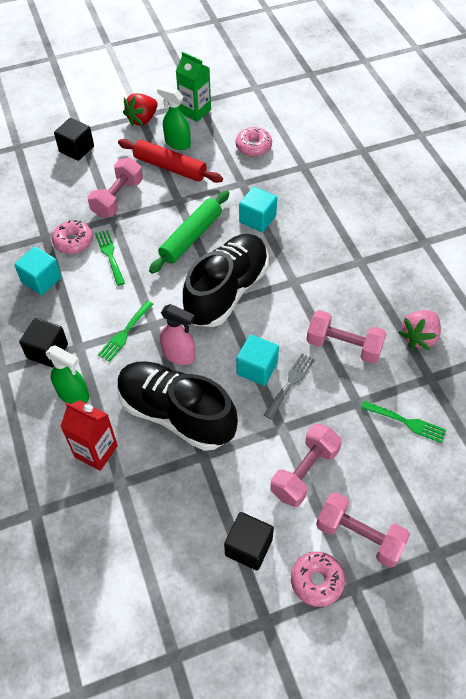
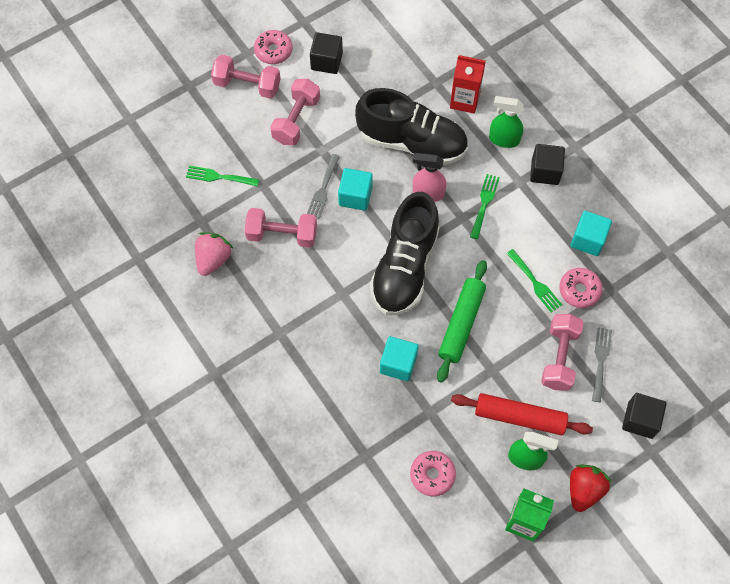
camera: 165 degrees right, 10 degrees up
none -> grey fork [592,327,612,402]

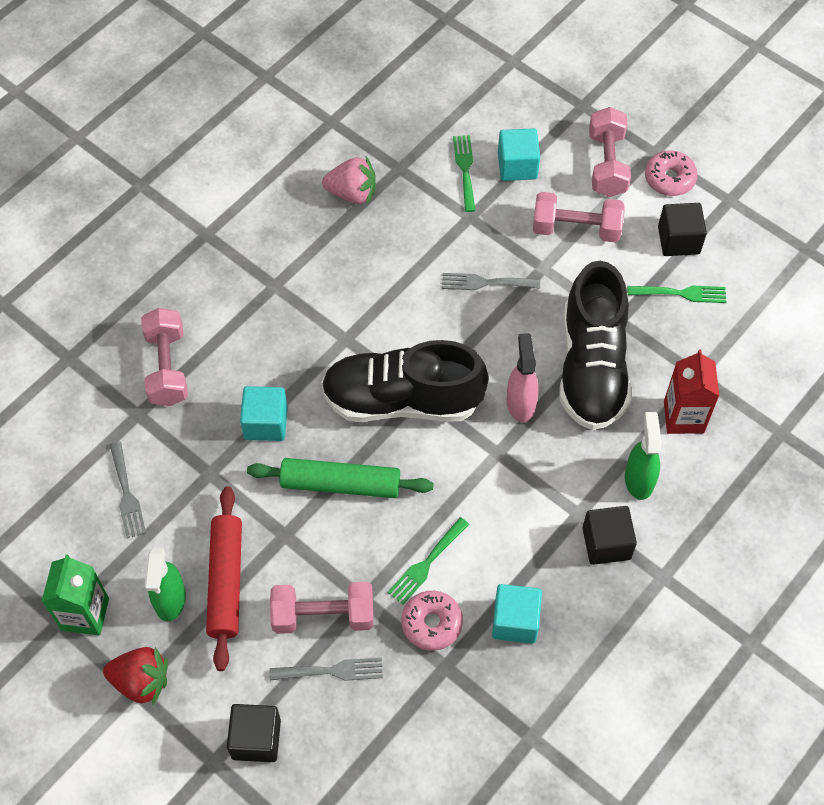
camera: 75 degrees right, 5 degrees down
pink dumbbell [245,208,317,248] -> pink dumbbell moved to [141,308,188,406]
turquoise cube [338,168,373,211] -> turquoise cube moved to [498,128,540,181]
pink donut [410,451,456,496] -> grey fork [110,441,146,539]
green fork [470,174,500,239] -> green fork moved to [628,286,726,303]

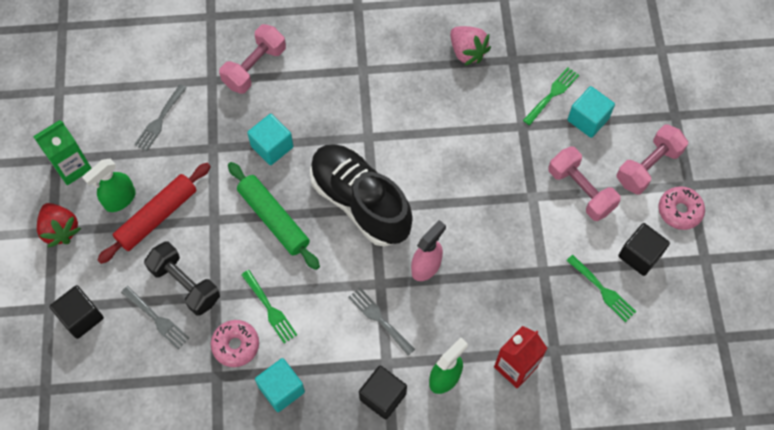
camera: 45 degrees right, 5 degrees up
pink dumbbell [270,582,373,634] -> black dumbbell [144,242,220,316]
green fork [388,517,469,605] -> green fork turned 120 degrees counterclockwise [241,270,297,344]
grey fork [442,273,540,290] -> grey fork moved to [348,287,415,356]
black shoe [559,261,631,430] -> none

